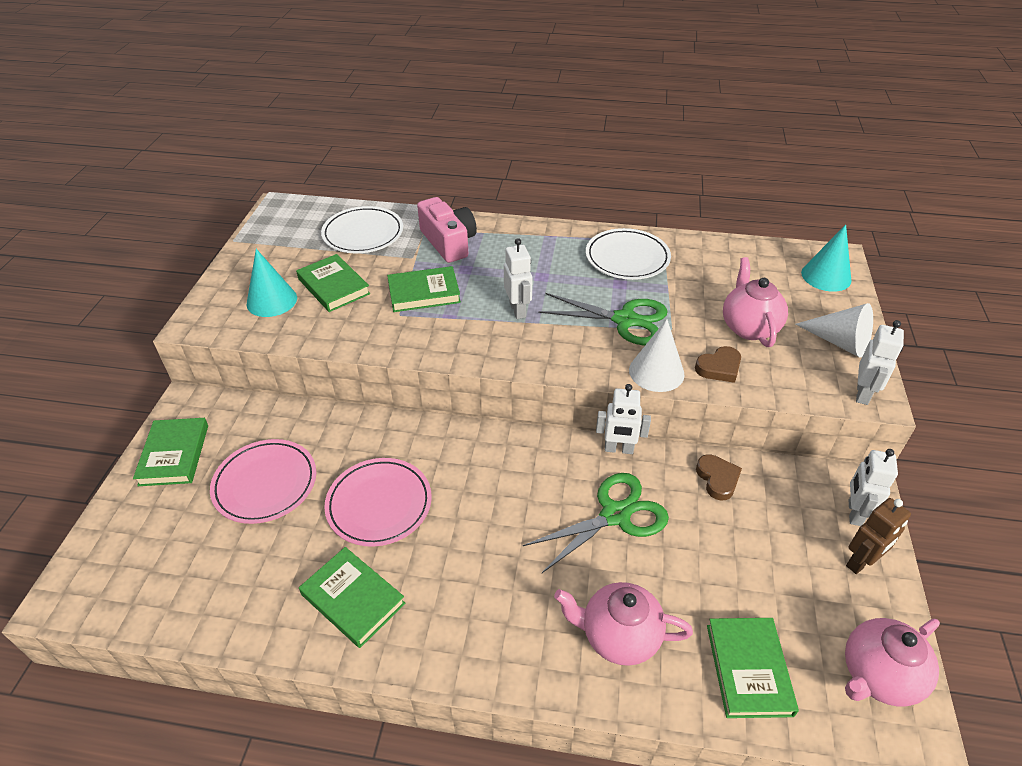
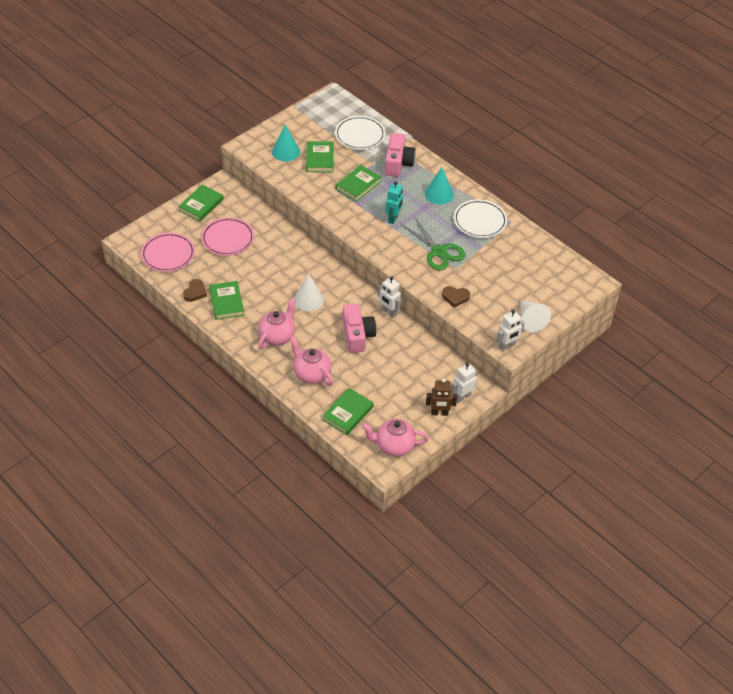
camera: 35 degrees right, 5 degrees up
pink plate [324,458,432,547] -> pink plate moved to [141,233,195,272]
green book [387,266,461,312] -> green book turned 75 degrees counterclockwise [336,165,381,202]
white robot [504,238,533,319] -> turquoise robot [385,181,403,224]
green scissors [523,473,669,573] -> pink camera [343,304,376,353]
white cone [629,319,685,392] -> white cone moved to [294,274,324,311]
brown heart [696,454,742,501] -> brown heart moved to [183,279,207,302]
pink teapot [723,257,788,347] -> pink teapot moved to [258,298,296,349]
turquoise cone [801,225,851,292] -> turquoise cone moved to [425,167,454,205]

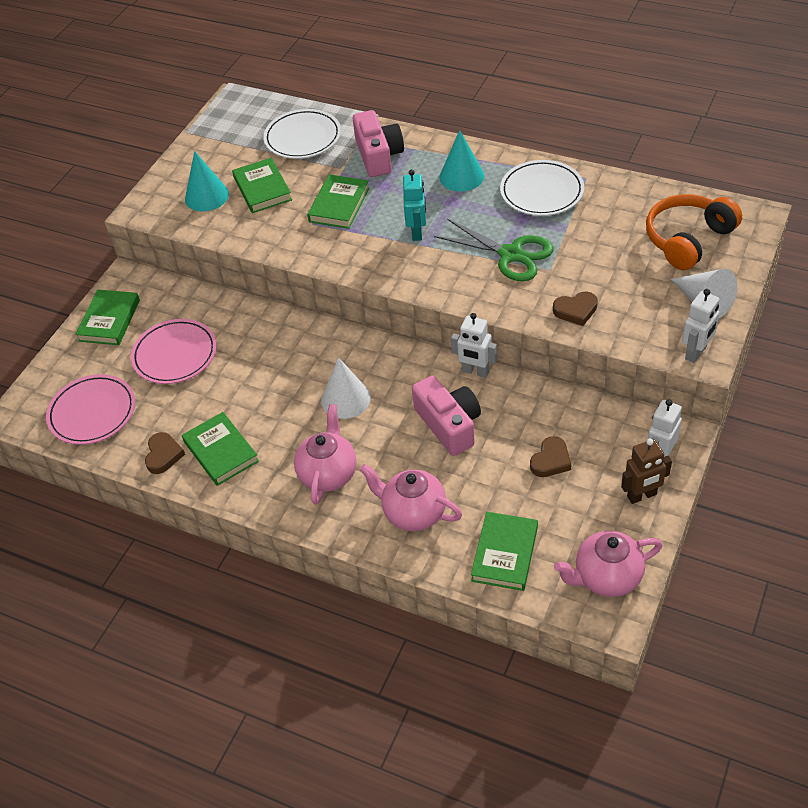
camera: 15 degrees left, 0 degrees up
none -> brown heart [530,436,571,477]
none -> orange headphones [646,194,742,270]

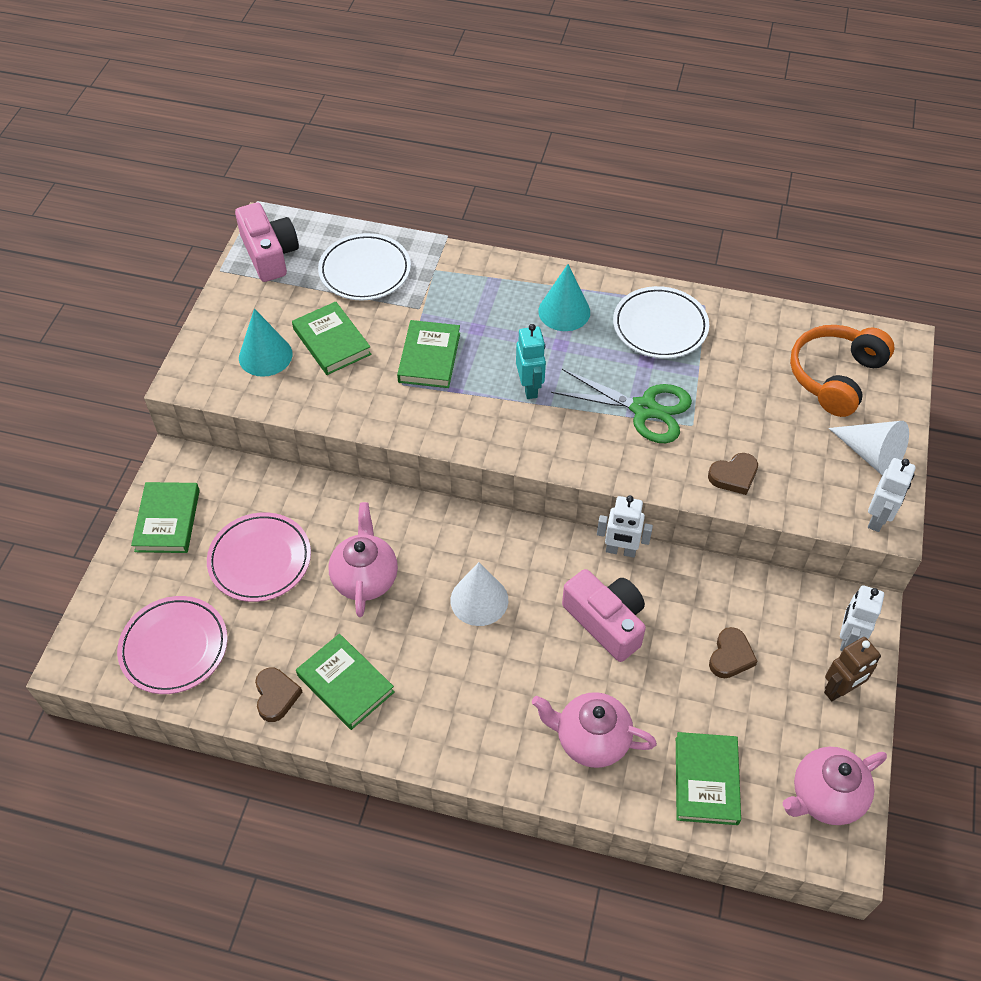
camera: 15 degrees left, 5 degrees up
pink teapot [294,404,357,505] -> pink teapot moved to [328,502,398,617]
pink camera [353,110,404,177] -> pink camera moved to [235,203,299,282]

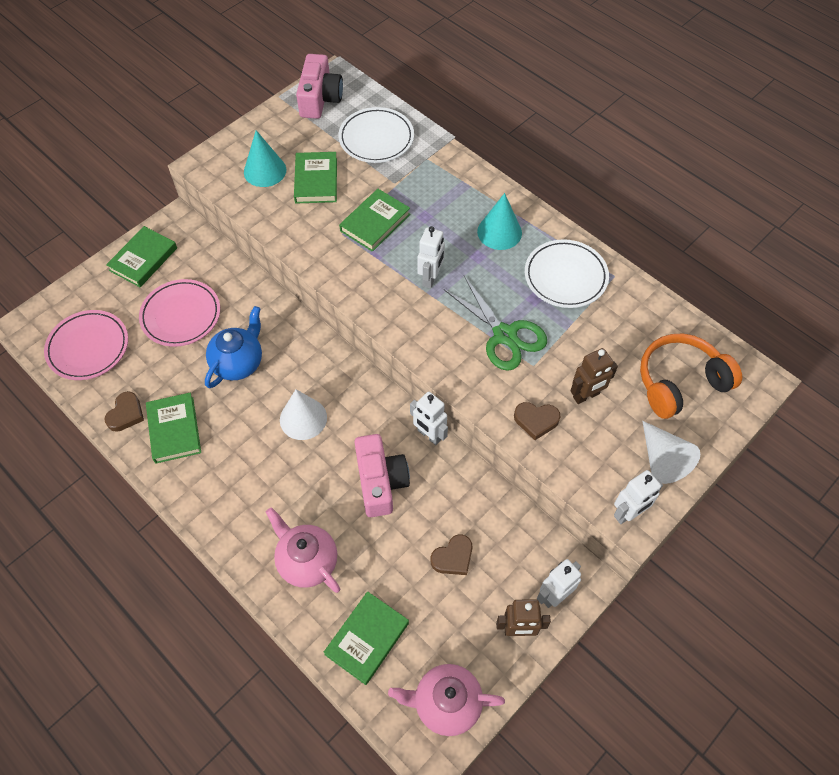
camera: 30 degrees right, 5 degrees up
pink teapot [328,502,398,617] -> blue teapot [205,306,262,388]
turquoise robot [516,324,546,399] -> white robot [417,226,445,289]
none -> brown robot [570,348,618,404]

